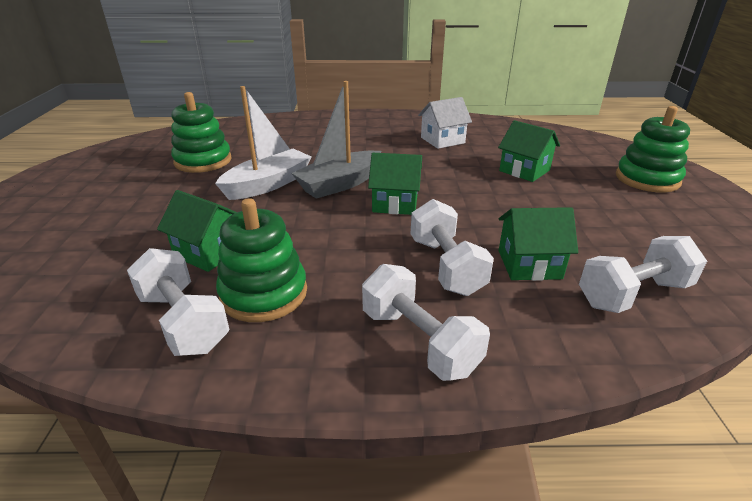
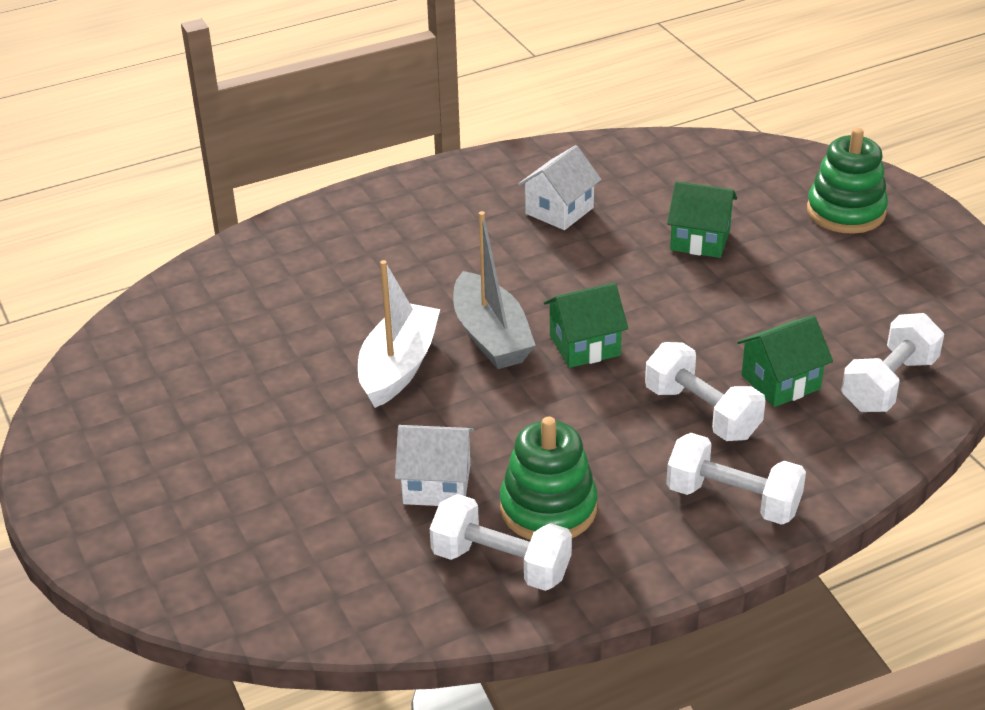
camera: 25 degrees left, 5 degrees up
green house [157,190,237,272] -> white house [395,425,474,506]
green stacking toy [171,92,231,173] -> none
grey boat [292,81,381,199] -> grey boat turned 45 degrees counterclockwise [453,211,536,369]

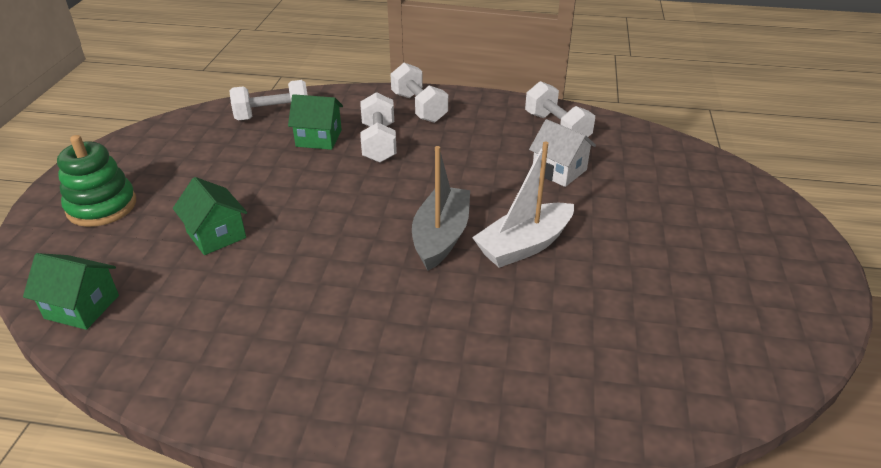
camera: 145 degrees left, 0 degrees up
green stacking toy [500,416,597,540] -> none
white house [518,145,601,230] -> none
green house [544,283,628,368] -> green house moved to [23,253,119,330]

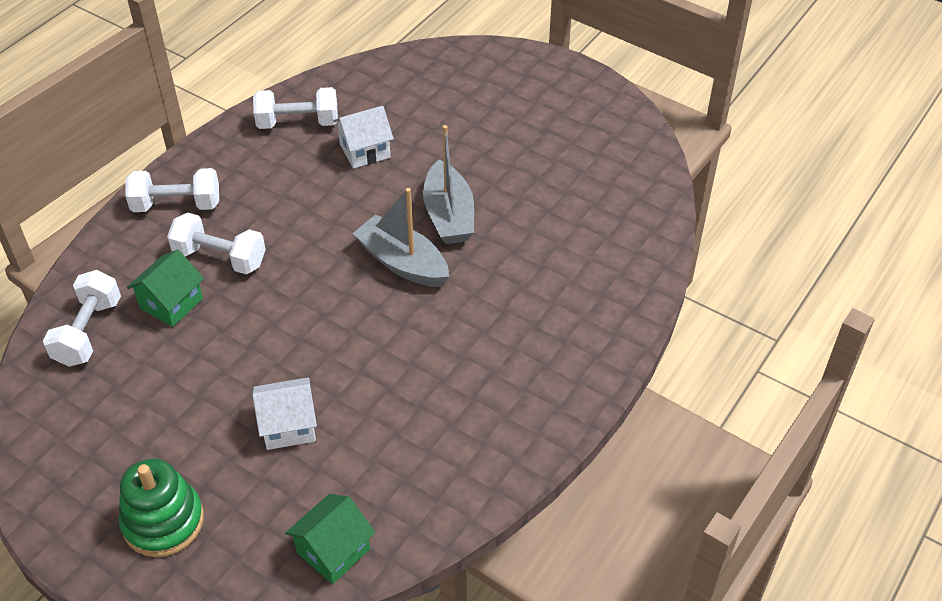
camera: 65 degrees left, 10 degrees up
green house [173,177,247,255] -> white house [252,377,317,450]
white boat [472,142,574,268] -> grey boat [423,125,474,244]

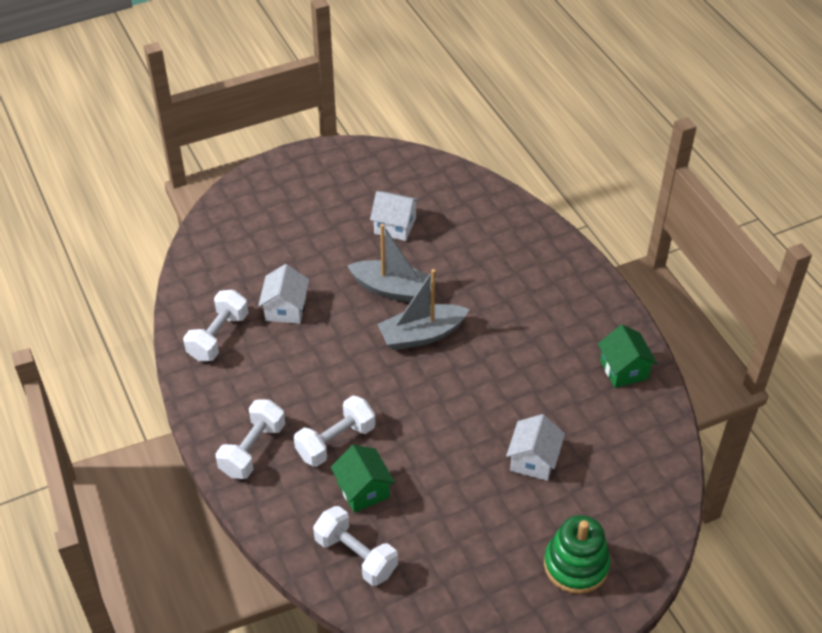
camera: 60 degrees left, 0 degrees up
green house [285,494,375,584] -> green house moved to [598,325,658,388]
none -> white house [370,191,419,241]

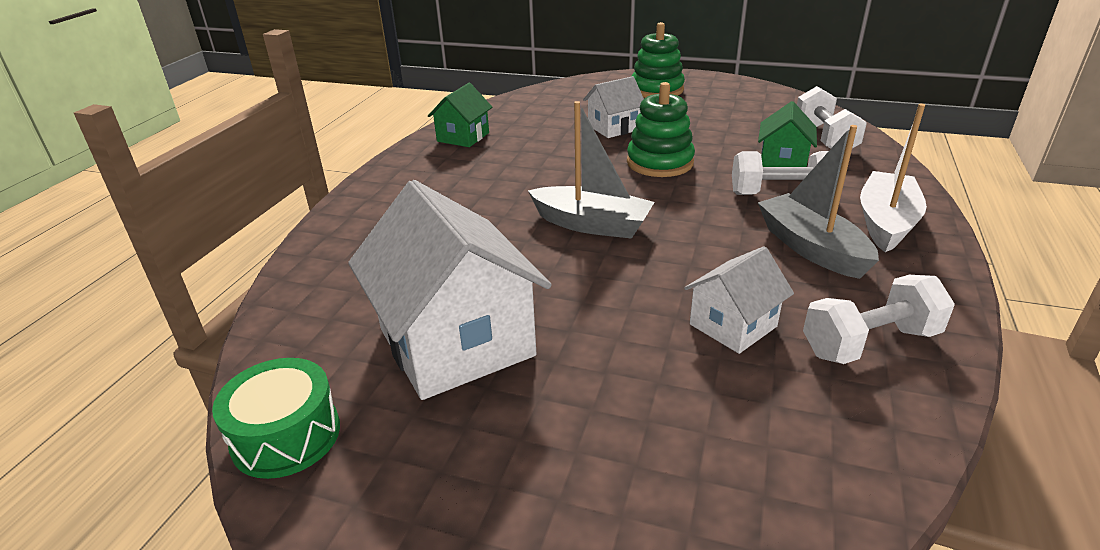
camera: 135 degrees left, 15 degrees down
white dumbbell [215,399,285,479] -> white boat [860,104,927,252]
grey boat [347,224,437,302] -> grey boat moved to [758,125,879,279]
white house [370,191,419,241] -> white house [348,180,552,400], size x1.92
none -> green drum [212,358,340,479]
none -> green stacking toy [627,82,695,177]

